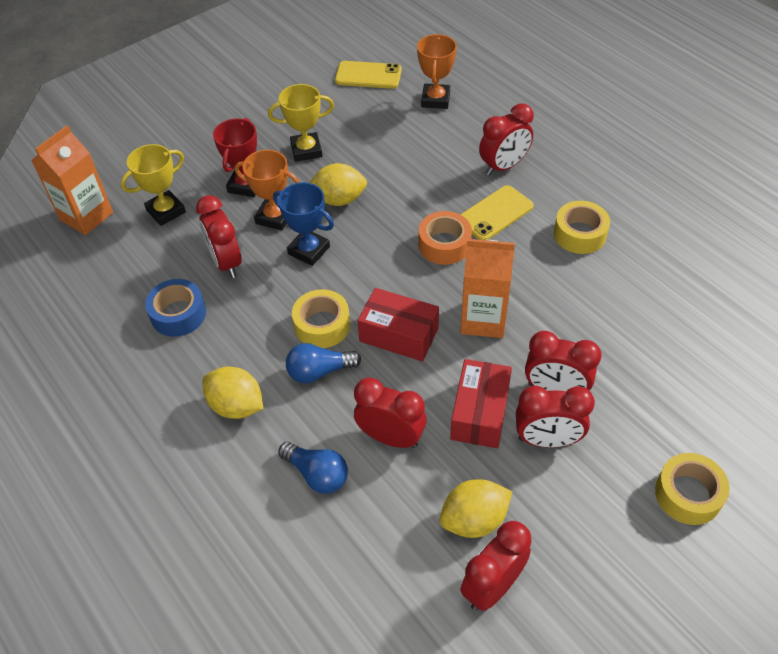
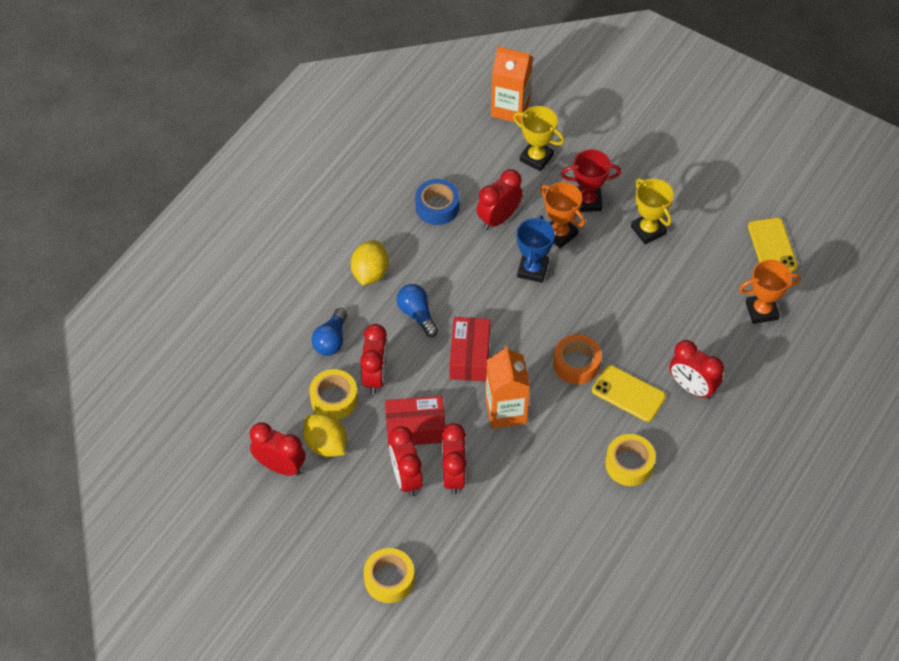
camera: 70 degrees right, 5 degrees up
orange trophy [235,150,300,230] -> orange trophy turned 45 degrees counterclockwise [540,182,585,248]
yellow tape [292,289,350,348] -> yellow tape moved to [309,369,358,419]
yellow lemon [309,163,367,206] -> none

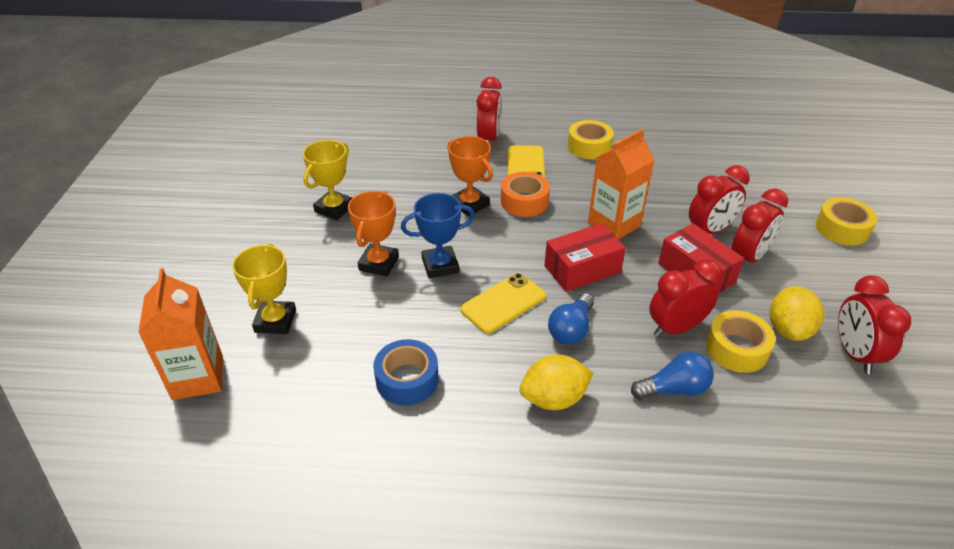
camera: 120 degrees left, 15 degrees down
red clock [477,169,523,230] -> none
red trophy [561,149,621,212] -> none
orange trophy [739,260,800,324] -> orange trophy moved to [447,136,493,216]
yellow phone [748,218,798,272] -> yellow phone moved to [460,273,546,334]

